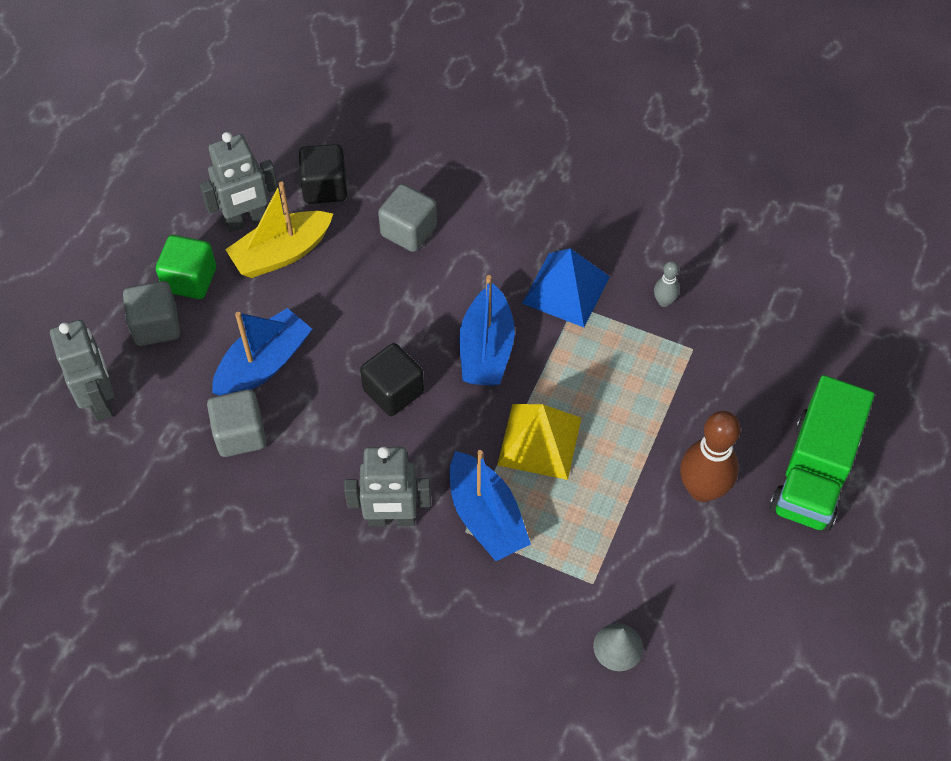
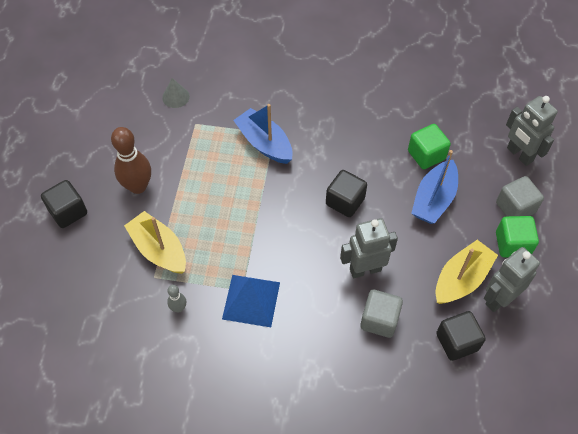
camera: 165 degrees right, 0 degrees up
grey cube [207,389,266,457] -> green cube [408,124,451,169]
grey robot [344,447,431,526] -> grey robot moved to [340,218,398,278]
blue boat [459,275,515,386] -> none
yellow pyramid [497,404,581,480] -> none
green truck [769,375,874,532] -> black cube [41,180,87,228]
none -> yellow boat [124,211,186,274]

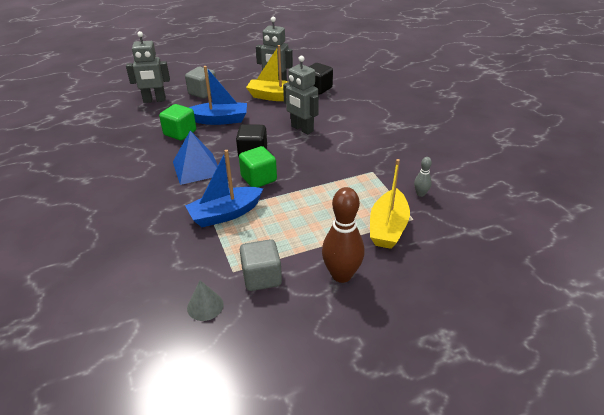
camera: 120 degrees left, 20 degrees down
black cube [41,180,87,228] -> none
blue pyramid [222,275,280,327] -> blue pyramid moved to [173,131,218,185]
blue boat [233,104,293,164] -> blue boat turned 45 degrees clockwise [185,150,263,227]
grey cube [360,290,403,338] -> grey cube moved to [240,239,282,291]
green cube [496,216,539,258] -> green cube moved to [239,146,277,187]
grey robot [506,96,558,166] -> grey robot turned 60 degrees clockwise [126,31,170,103]

